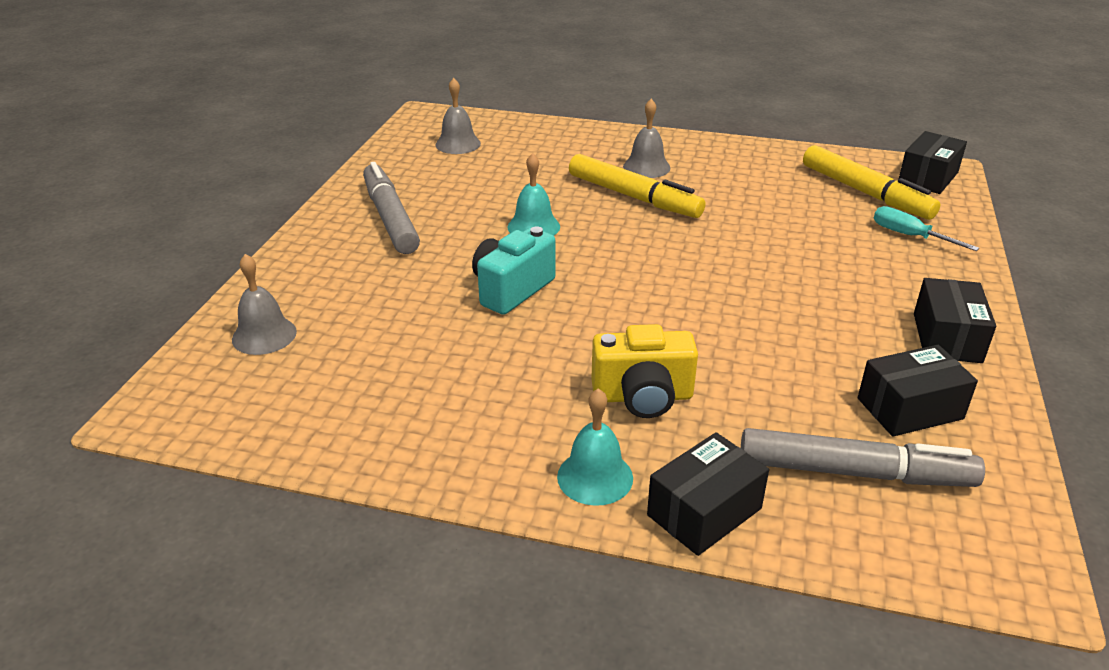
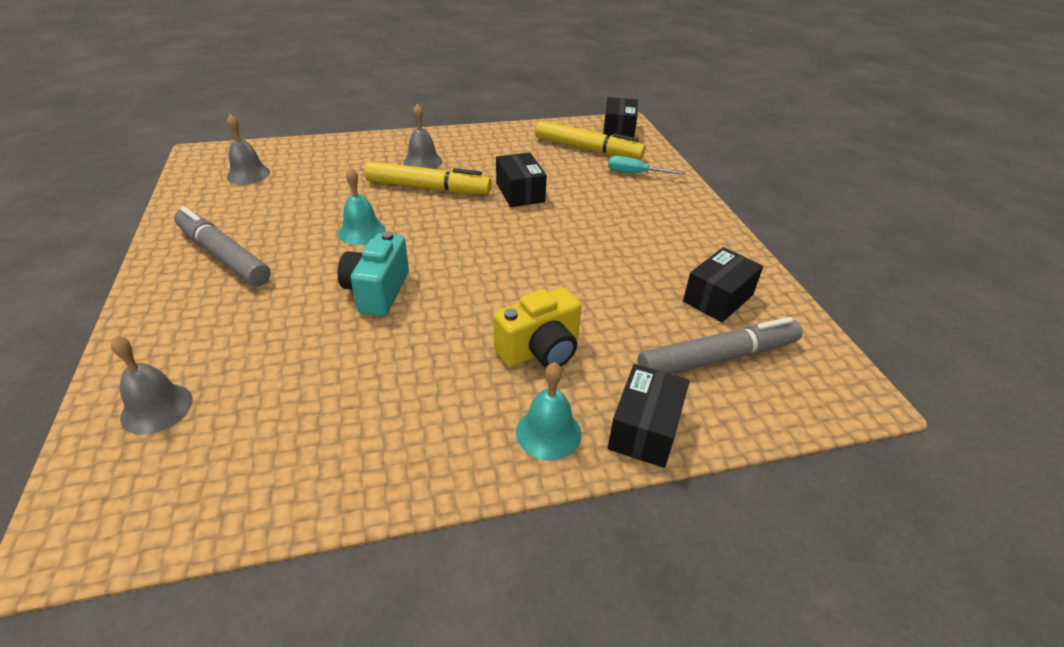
camera: 30 degrees left, 5 degrees up
black box [914,278,996,363] -> black box moved to [496,152,547,207]

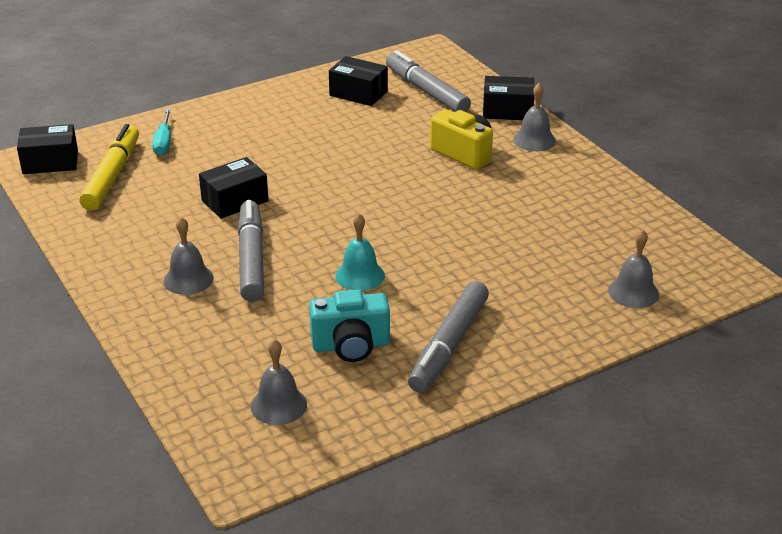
camera: 105 degrees left, 5 degrees down
turquoise camera [338,231,409,316] -> turquoise camera moved to [309,290,390,362]
yellow marker [365,161,491,194] -> grey marker [238,200,264,302]
turquoise bell [516,362,582,460] -> grey bell [513,83,556,151]

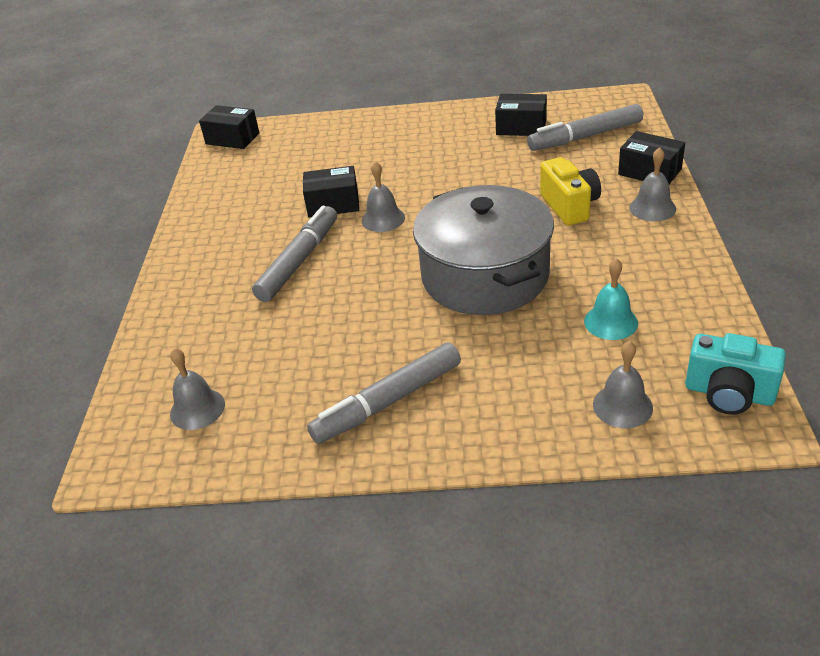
camera: 35 degrees right, 5 degrees up
yellow marker [79,124,139,211] -> none
turquoise screwdriver [152,109,171,155] -> none
grey bell [164,217,214,295] -> grey bell moved to [362,161,405,232]
turquoise camera [309,290,390,362] -> turquoise camera moved to [685,333,786,415]
black box [329,56,388,106] -> black box turned 45 degrees counterclockwise [495,94,547,136]
turquoise bell [335,213,385,291] -> turquoise bell moved to [584,258,638,340]
grey marker [386,51,471,112] -> grey marker turned 105 degrees counterclockwise [527,104,643,151]
none -> grey pot [413,185,554,315]

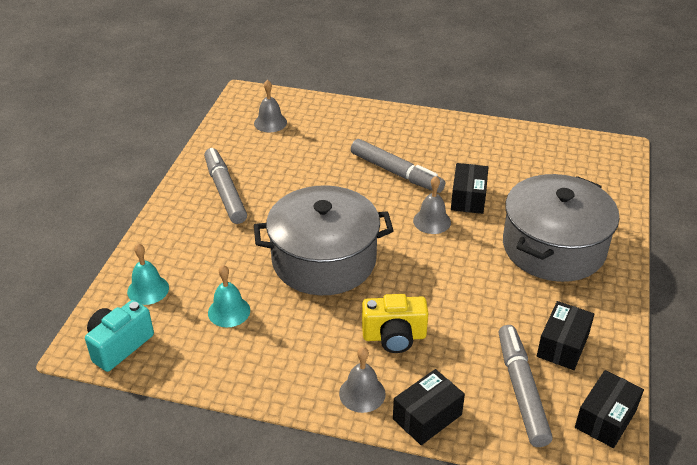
camera: 100 degrees right, 0 degrees up
black box [199,105,259,149] -> black box moved to [575,370,644,448]
grey bell [593,341,653,428] -> turquoise bell [127,243,169,305]
none -> grey pot [503,174,619,282]

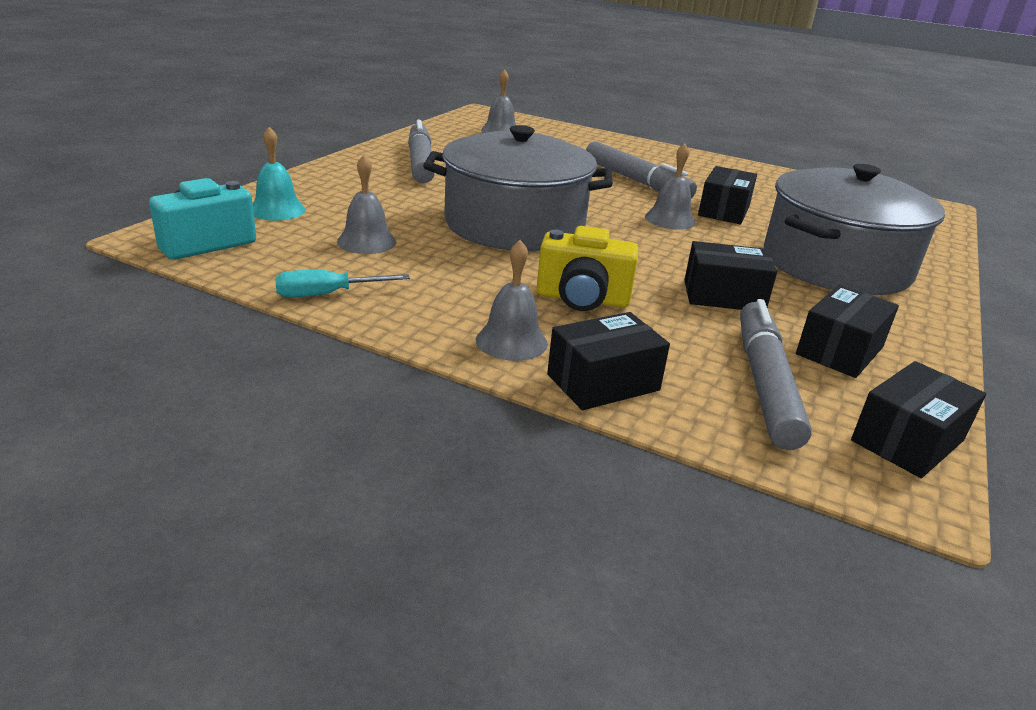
camera: 10 degrees right, 10 degrees down
turquoise bell [208,265,250,327] -> grey bell [337,155,396,254]
none -> turquoise screwdriver [275,270,410,297]
none -> black box [684,241,777,310]

